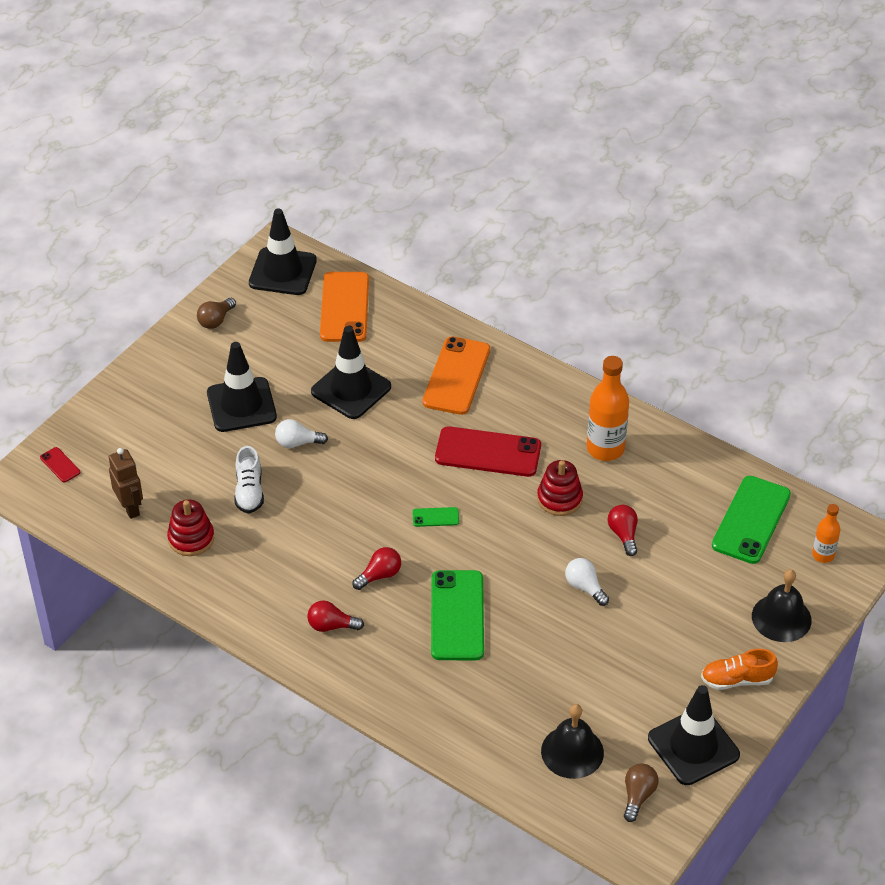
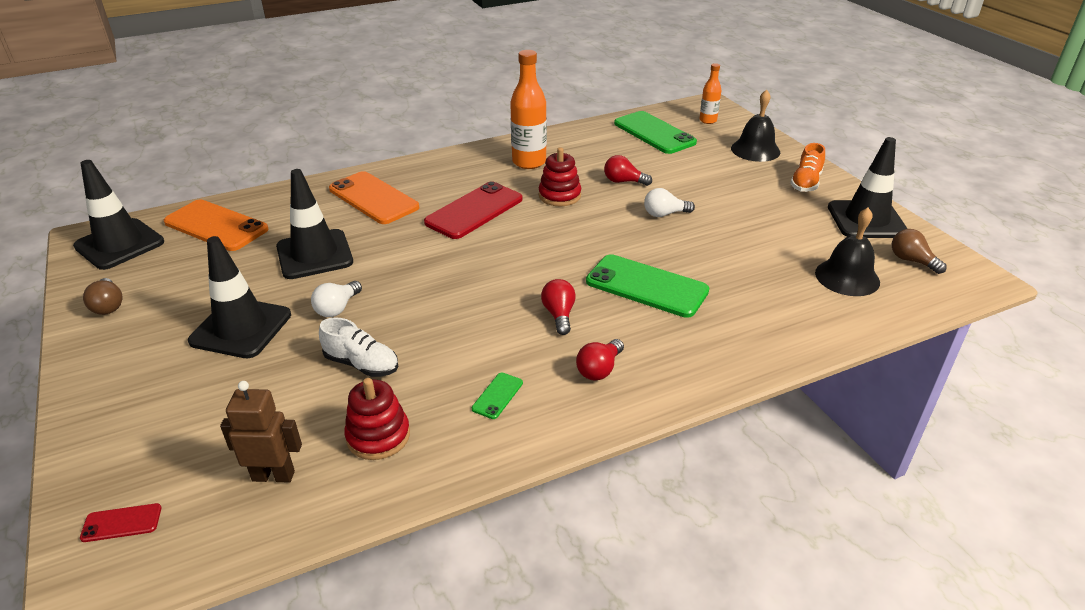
camera: 60 degrees left, 10 degrees down
green phone [413,507,459,527] -> green phone moved to [472,373,523,419]

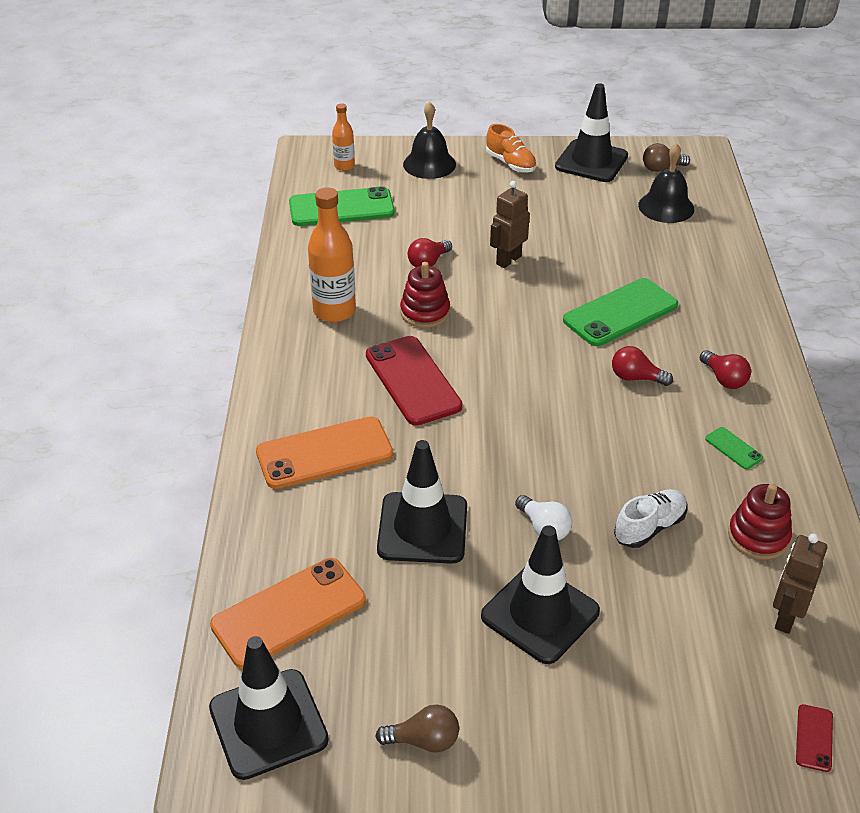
camera: 65 degrees left, 5 degrees up
white light bulb [644,188,695,217] -> brown robot [490,181,530,268]

